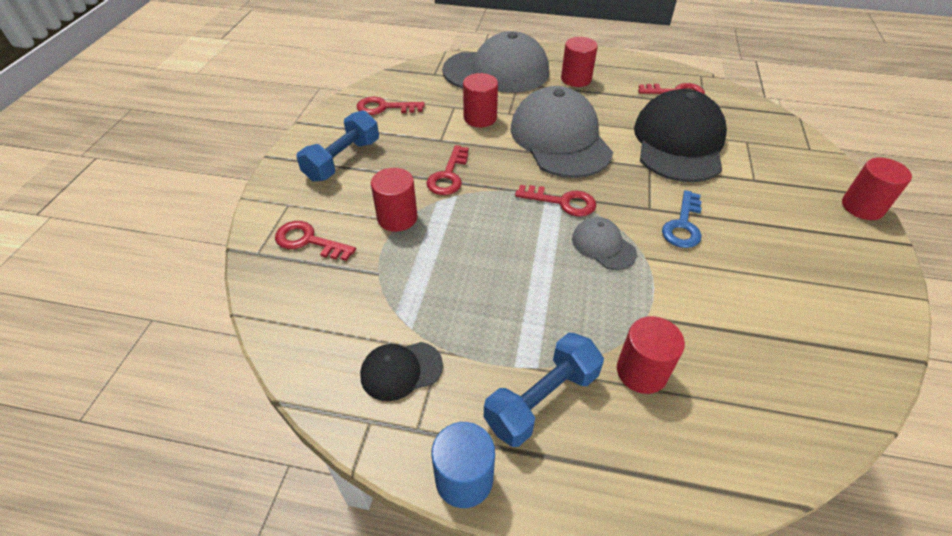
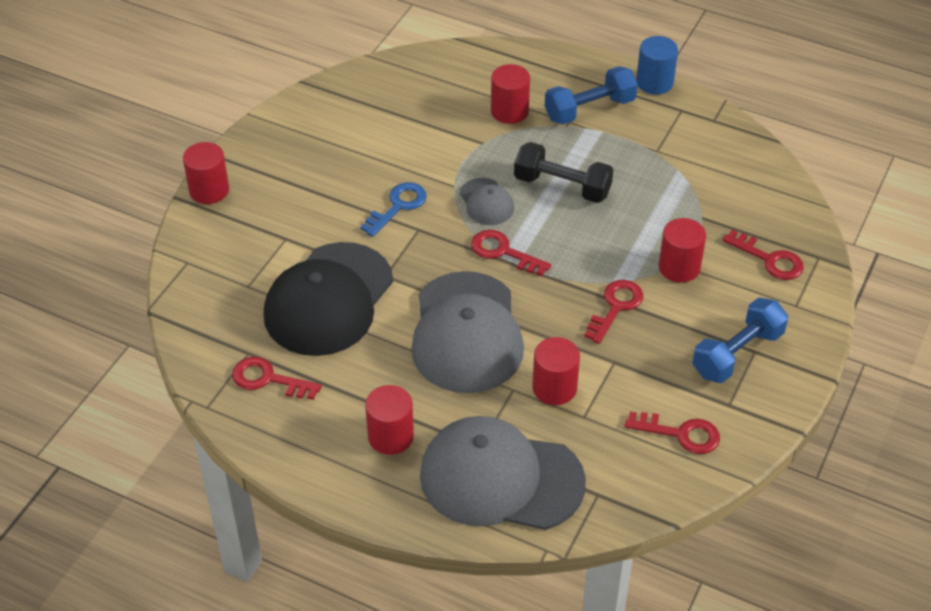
camera: 165 degrees left, 0 degrees up
black cap [360,342,443,401] -> none
none -> black dumbbell [514,142,614,203]

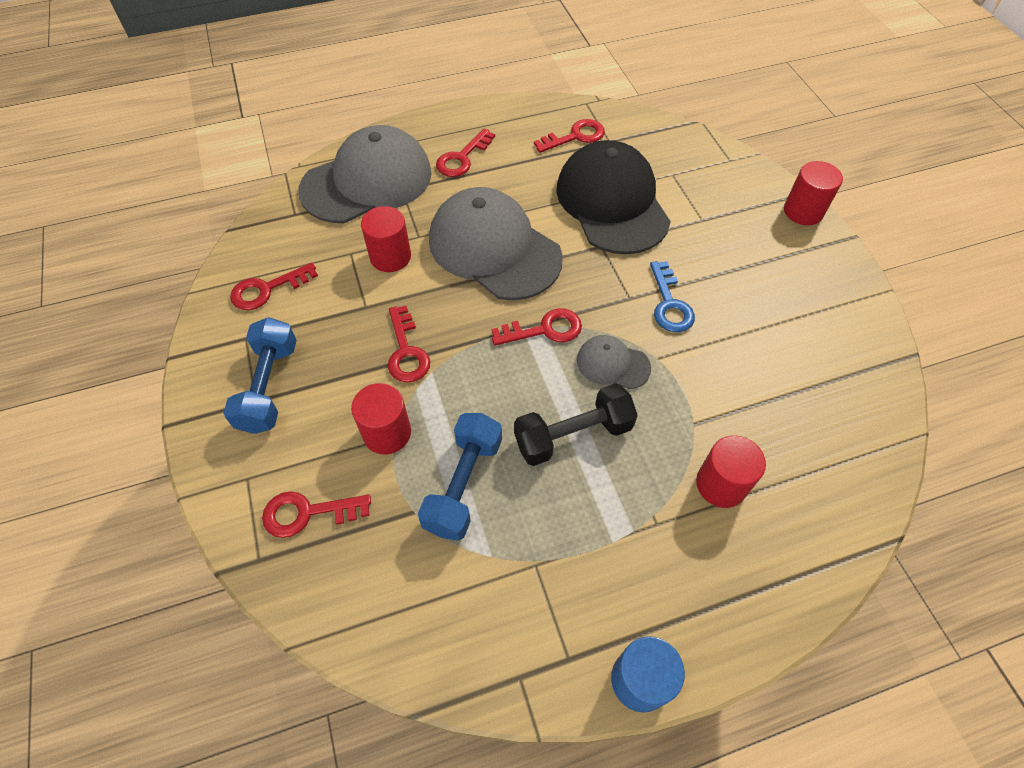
camera: 135 degrees right, 10 degrees up
red cylinder [365,385,414,455] -> red key [436,128,495,177]
blue dumbbell [545,66,638,125] -> blue dumbbell moved to [418,413,502,541]

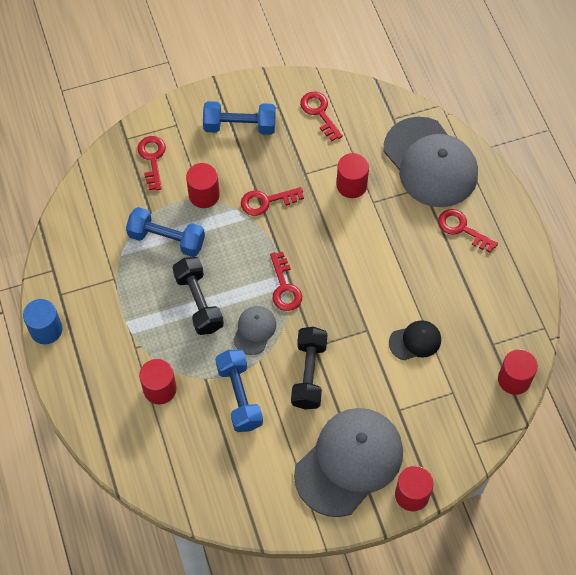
camera: 90 degrees right, 5 degrees up
grey cap [429,187,563,300] -> grey cap moved to [294,408,403,517]
red key [534,119,605,153] -> none
black cap [556,140,671,254] -> black cap [389,320,441,361], size x0.46
blue key [650,261,695,332] -> black dumbbell [291,327,328,410]
none -> blue dumbbell [216,350,263,432]
none -> red cylinder [498,349,538,395]

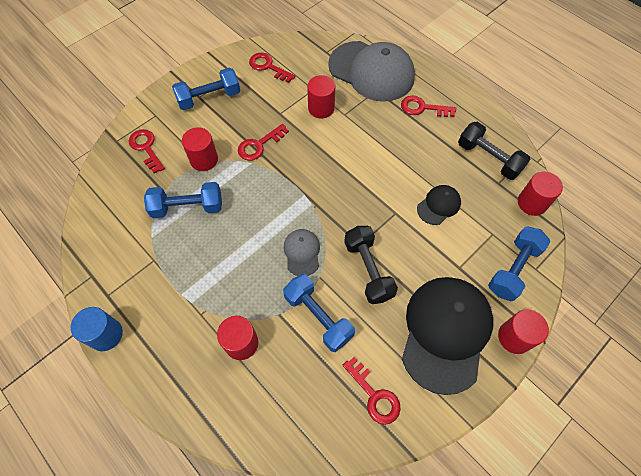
camera: 25 degrees left, 0 degrees up
black dumbbell [172,257,224,335] -> black dumbbell moved to [458,122,531,180]
red key [270,252,302,311] -> red key moved to [343,357,401,425]
grey cap [294,408,403,517] -> black cap [402,277,493,395]
none -> blue dumbbell [488,226,550,301]

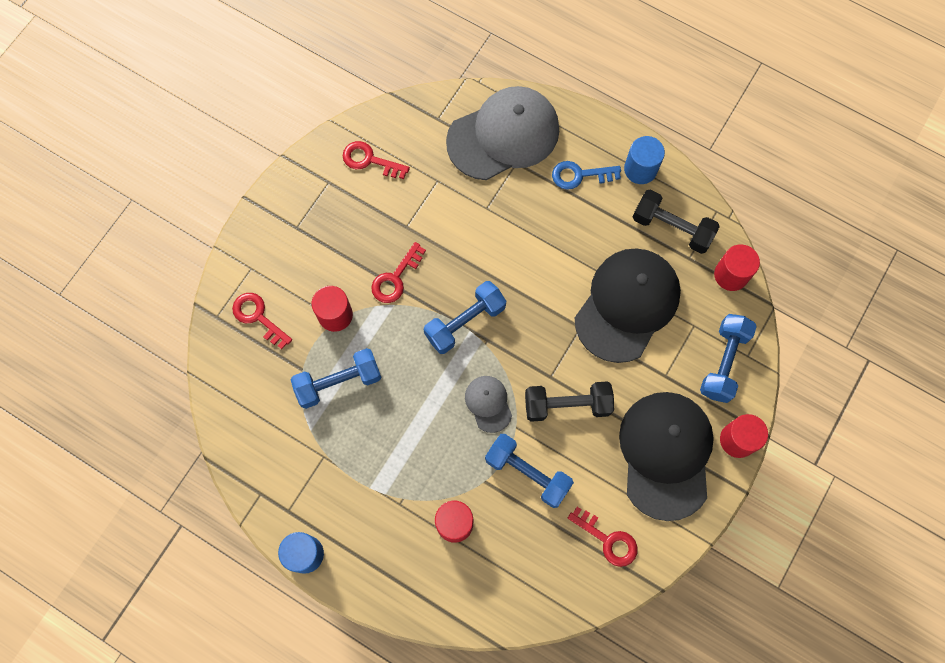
camera: 15 degrees left, 10 degrees up
blue dumbbell [172,68,240,110] -> blue dumbbell moved to [424,281,506,354]
red cylinder [307,75,335,119] -> none
grey cap [328,41,415,102] -> grey cap turned 45 degrees counterclockwise [446,86,559,180]
black dumbbell [344,226,398,304] -> black dumbbell turned 60 degrees counterclockwise [525,381,614,422]
red key [401,96,456,117] -> blue key [552,161,621,190]
black cap [417,185,461,225] -> black cap [575,248,681,363], size x2.16
none -> blue cylinder [624,136,665,184]

